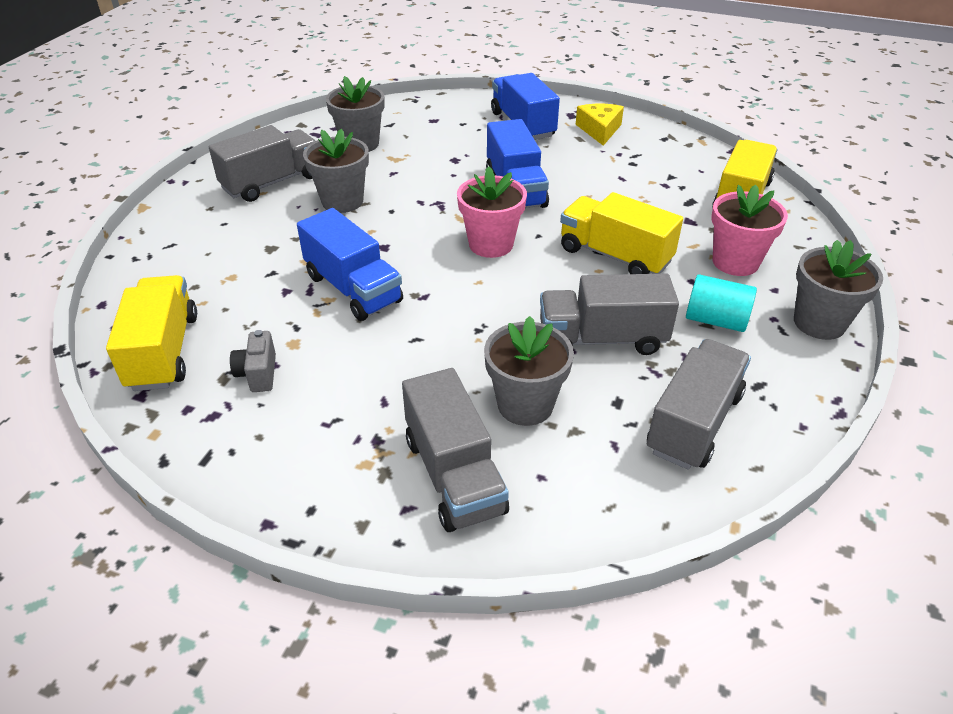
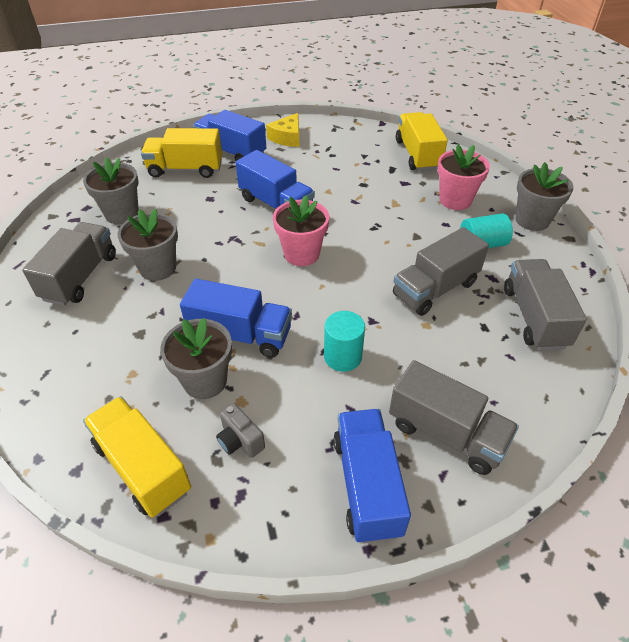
camera: 35 degrees left, 5 degrees up
grey flower pot [484,316,574,426] -> grey flower pot moved to [160,318,232,399]
yellow truck [560,192,683,274] -> yellow truck moved to [141,128,222,178]
yellow cheese [575,104,624,146] -> yellow cheese turned 120 degrees counterclockwise [266,113,299,147]
none -> turquoise cylinder [324,311,365,372]
none -> blue truck [333,409,411,543]

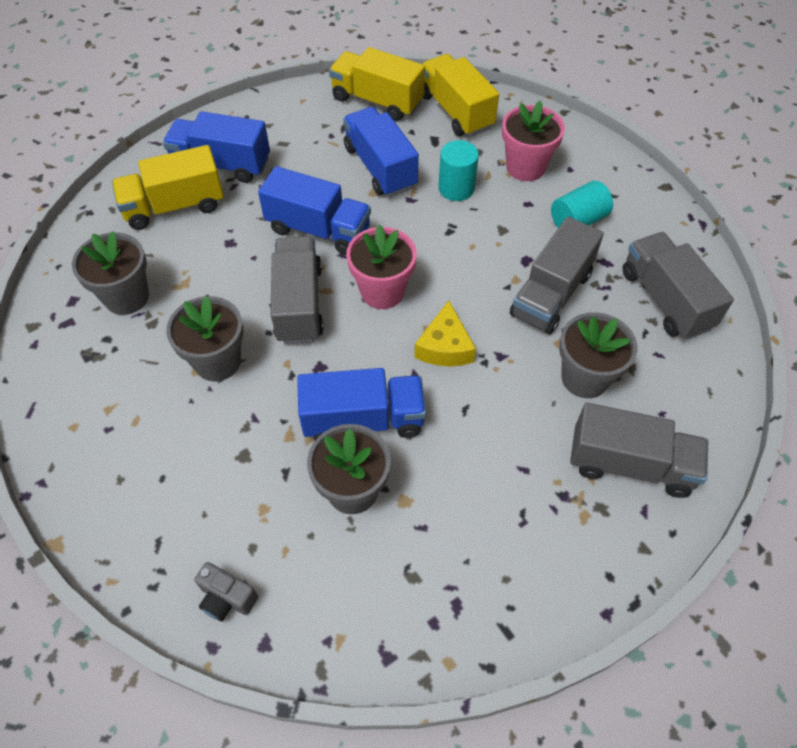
camera: 20 degrees left, 10 degrees up
grey truck [22,222,116,306] -> grey truck moved to [271,236,324,344]
yellow truck [83,396,191,518] -> yellow truck moved to [329,47,425,121]
grey camera [216,403,265,458] -> grey camera moved to [194,562,258,621]
yellow cheese [266,113,299,147] -> yellow cheese moved to [414,300,476,366]
turquoise cylinder [324,311,365,372] -> turquoise cylinder moved to [439,140,479,201]
blue truck [333,409,411,543] -> blue truck moved to [343,107,419,197]
grey flower pot [515,162,574,231] -> grey flower pot moved to [559,312,638,398]

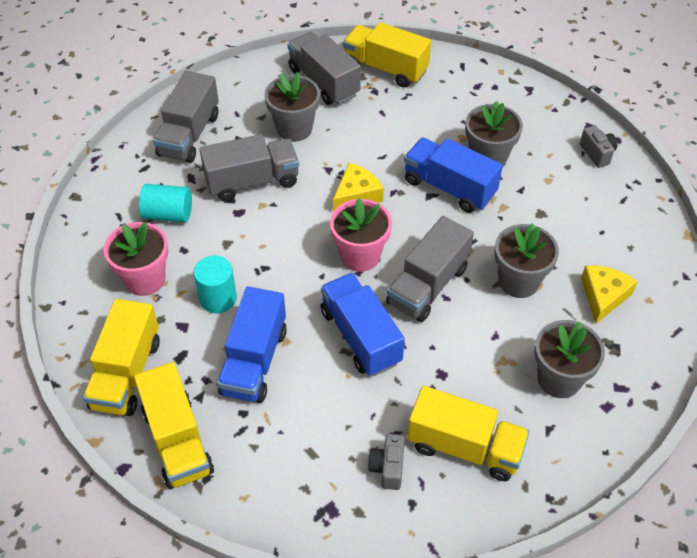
camera: 140 degrees left, 5 degrees down
blue truck [163,111,270,183] -> grey camera [368,434,405,490]
none -> yellow truck [343,22,431,87]
none -> yellow cheese [581,266,638,324]

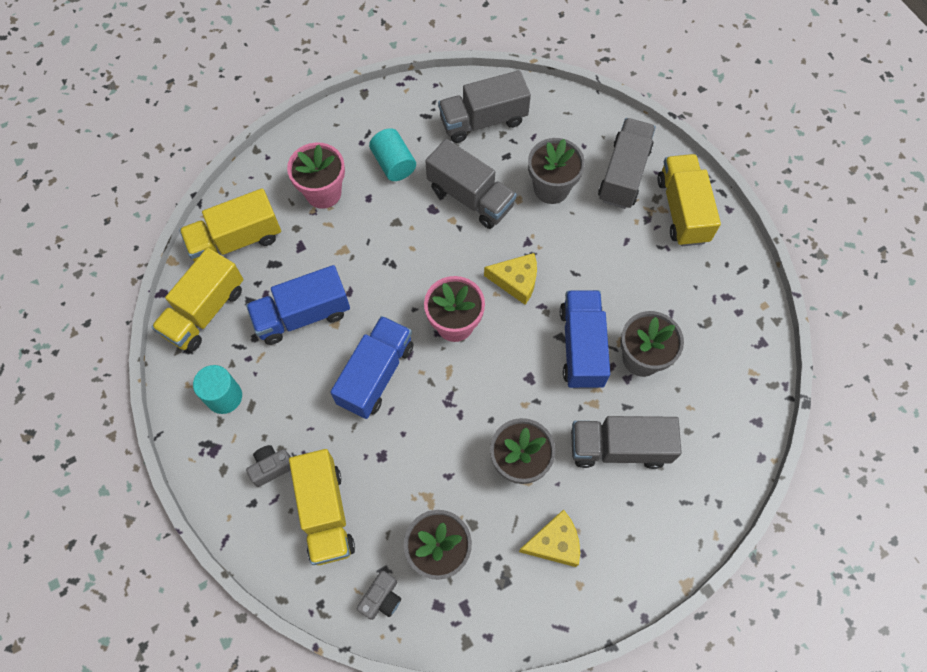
camera: 55 degrees right, 15 degrees up
turquoise cylinder [194,255,237,313] -> turquoise cylinder moved to [193,365,242,414]
grey truck [386,216,474,322] -> grey truck moved to [571,416,682,469]
grey camera [580,125,617,168] -> grey camera moved to [357,571,401,620]

